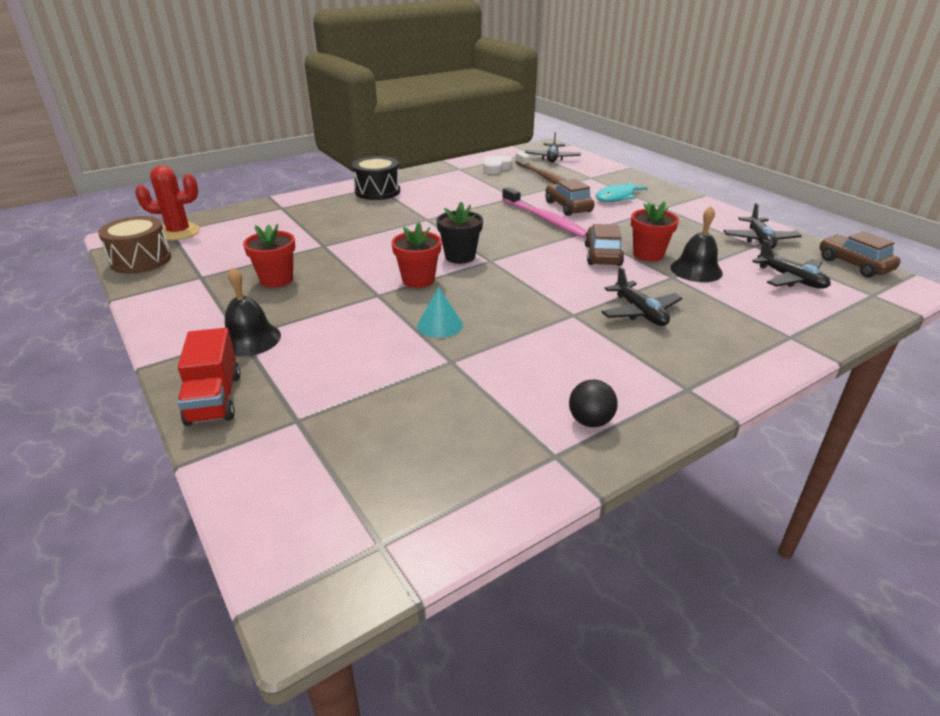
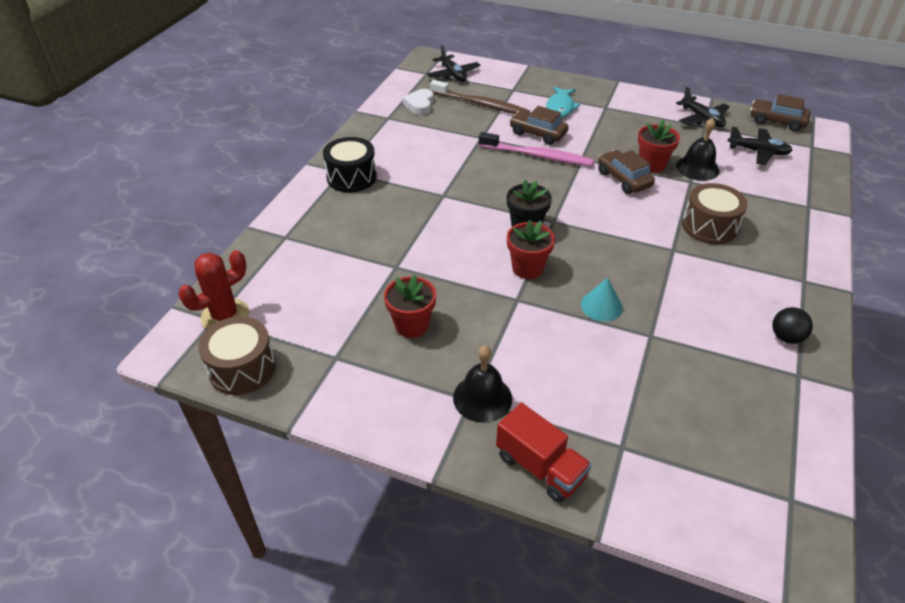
camera: 35 degrees left, 10 degrees up
black plane [602,267,682,326] -> brown drum [682,183,747,244]

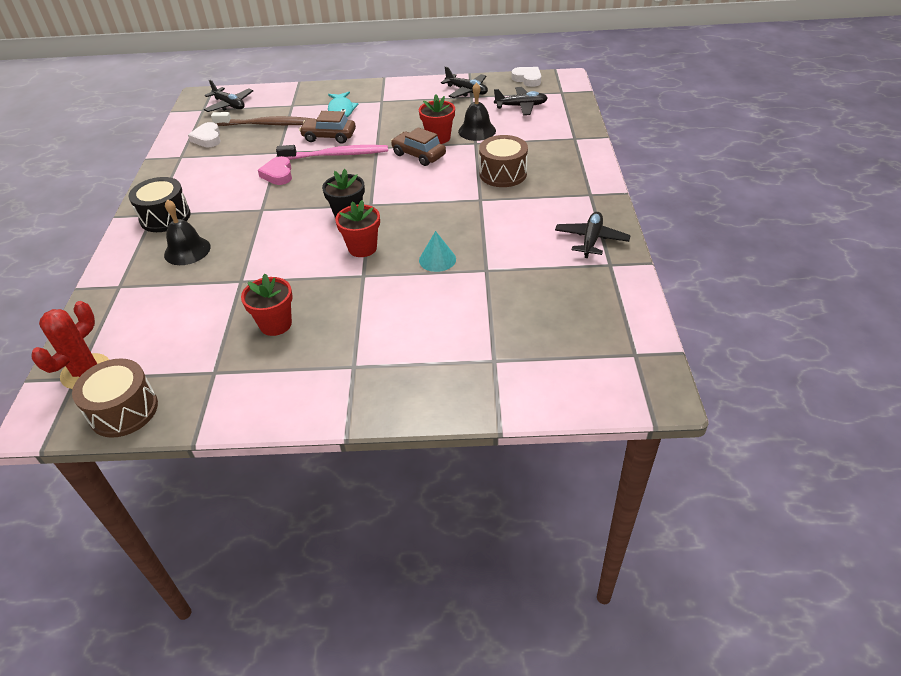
camera: 20 degrees left, 0 degrees up
black bell [453,346,512,423] -> black bell moved to [164,199,211,265]
red truck [496,403,592,503] -> none
brown car [750,94,810,131] -> white heart [511,67,541,87]
black ball [772,307,813,344] -> black plane [555,212,631,258]
none -> pink heart [258,156,292,185]

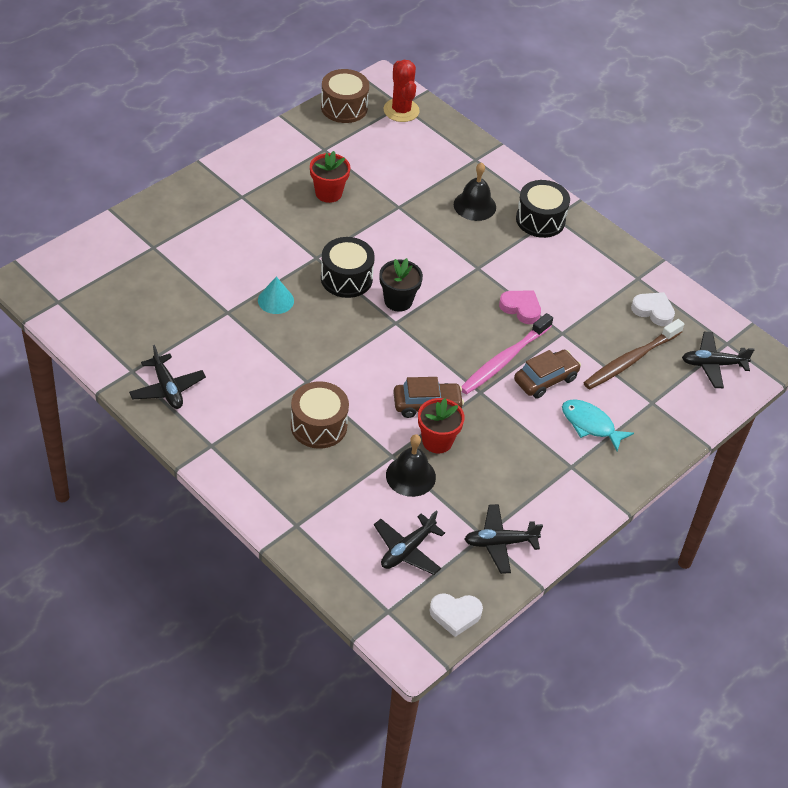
camera: 130 degrees right, 5 degrees up
red flower pot [335,200,380,257] -> black drum [321,237,375,298]

